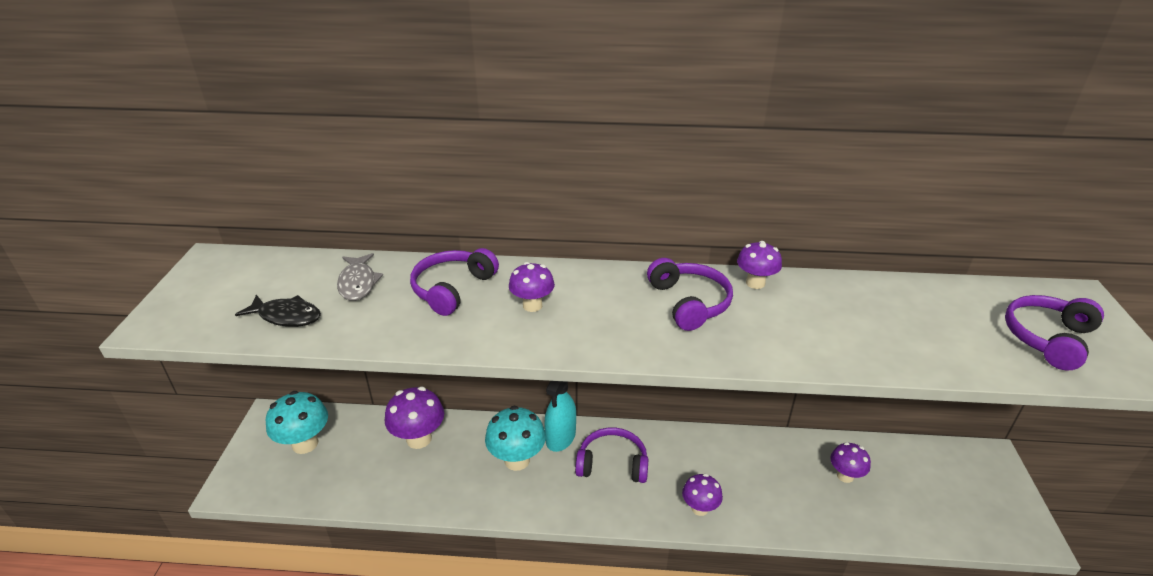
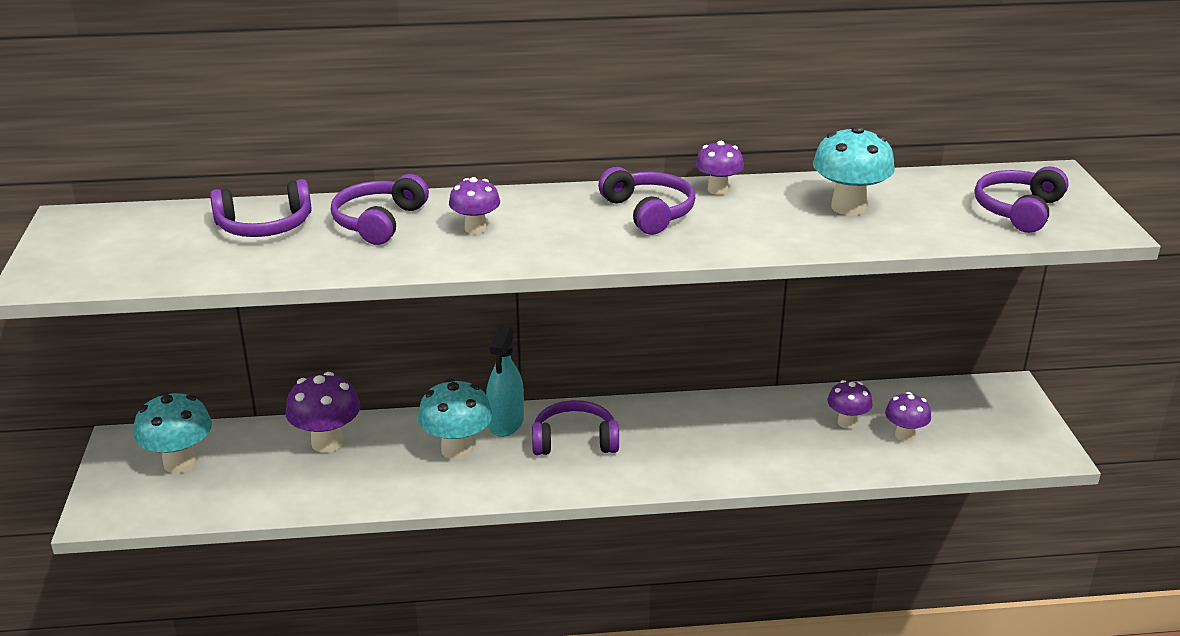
camera: 10 degrees left, 5 degrees down
black fish [235,295,321,327] -> none
grey fish [337,253,383,301] -> purple headphones [210,179,311,237]
purple mushroom [682,474,723,516] -> purple mushroom moved to [885,392,931,442]
none -> turquoise mushroom [813,125,895,216]

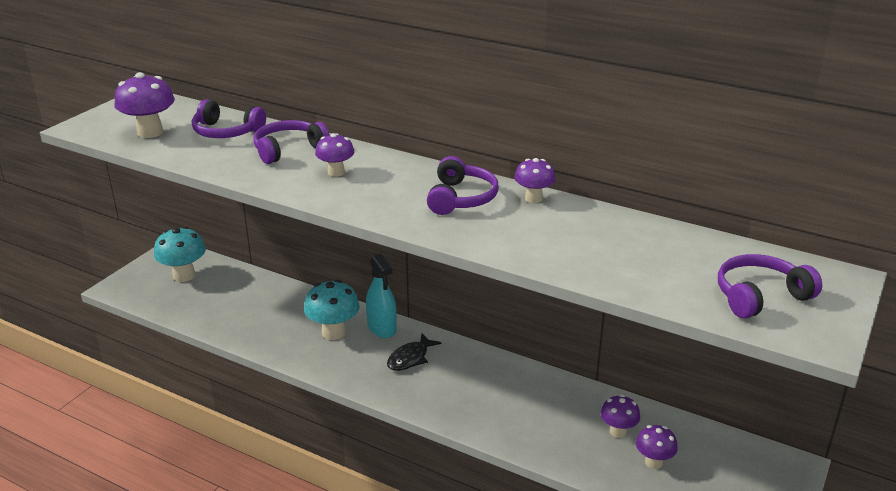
camera: 35 degrees right, 0 degrees up
purple mushroom [286,372,360,453] -> purple mushroom moved to [114,72,175,138]
turquoise spray bottle [486,326,524,437] -> turquoise spray bottle turned 75 degrees counterclockwise [366,254,397,338]
purple headphones [532,400,619,455] -> black fish [387,333,442,371]
turquoise mushroom [813,125,895,216] -> none

